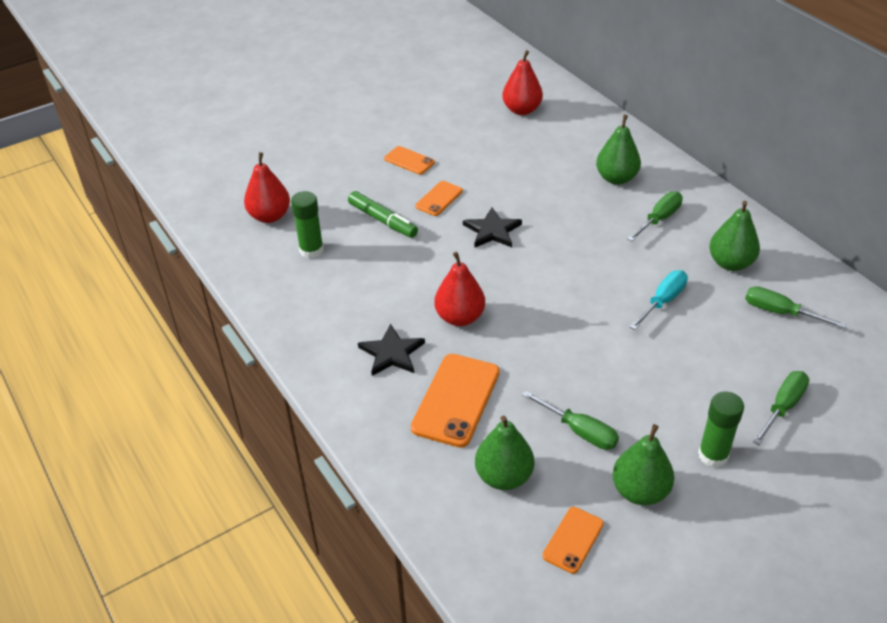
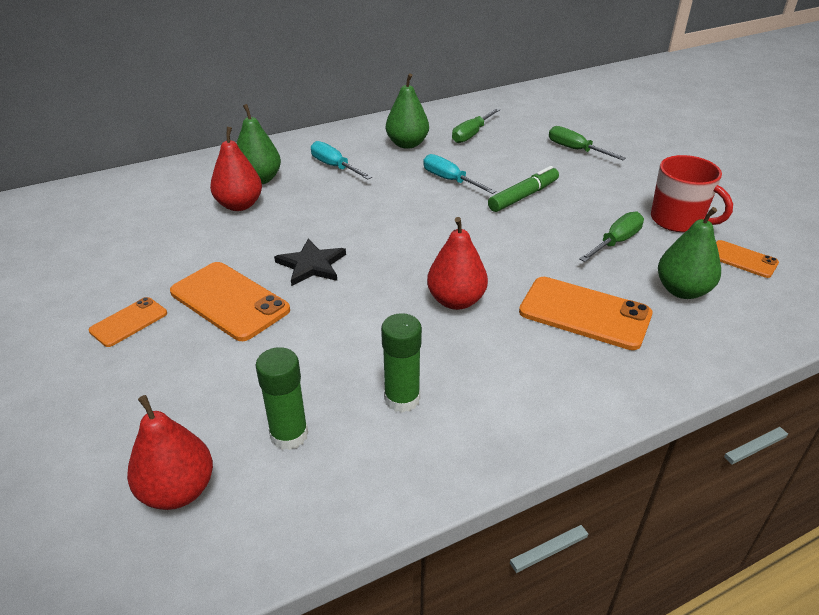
camera: 85 degrees left, 5 degrees down
green marker [348,191,418,238] -> green marker moved to [488,166,559,212]
black star [358,324,425,376] -> none
orange phone [415,181,463,216] -> orange phone [170,262,290,341], size x1.78
red pear [502,50,543,115] -> red pear moved to [210,127,262,211]
green pear [613,424,674,505] -> red mug [651,155,733,232]
green screwdriver [627,191,683,241] -> turquoise screwdriver [311,141,372,180]
green glue stick [698,391,744,467] -> green glue stick moved to [381,313,422,413]

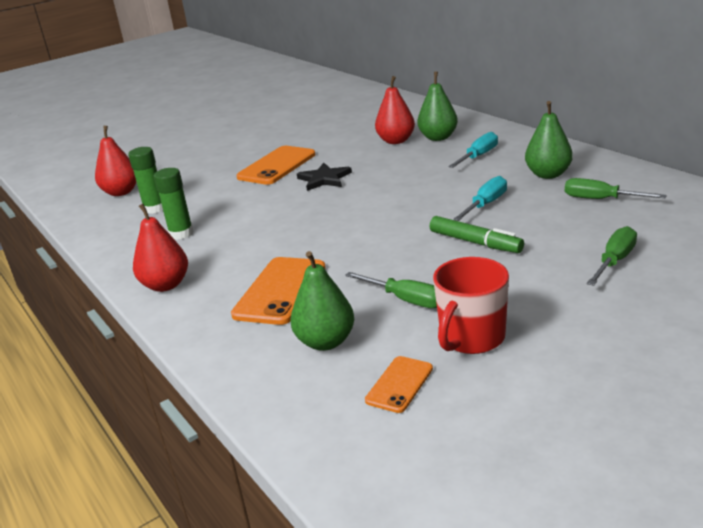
camera: 85 degrees right, 10 degrees down
orange phone [89,297,167,347] -> none
red pear [427,217,488,310] -> red pear moved to [133,204,188,292]

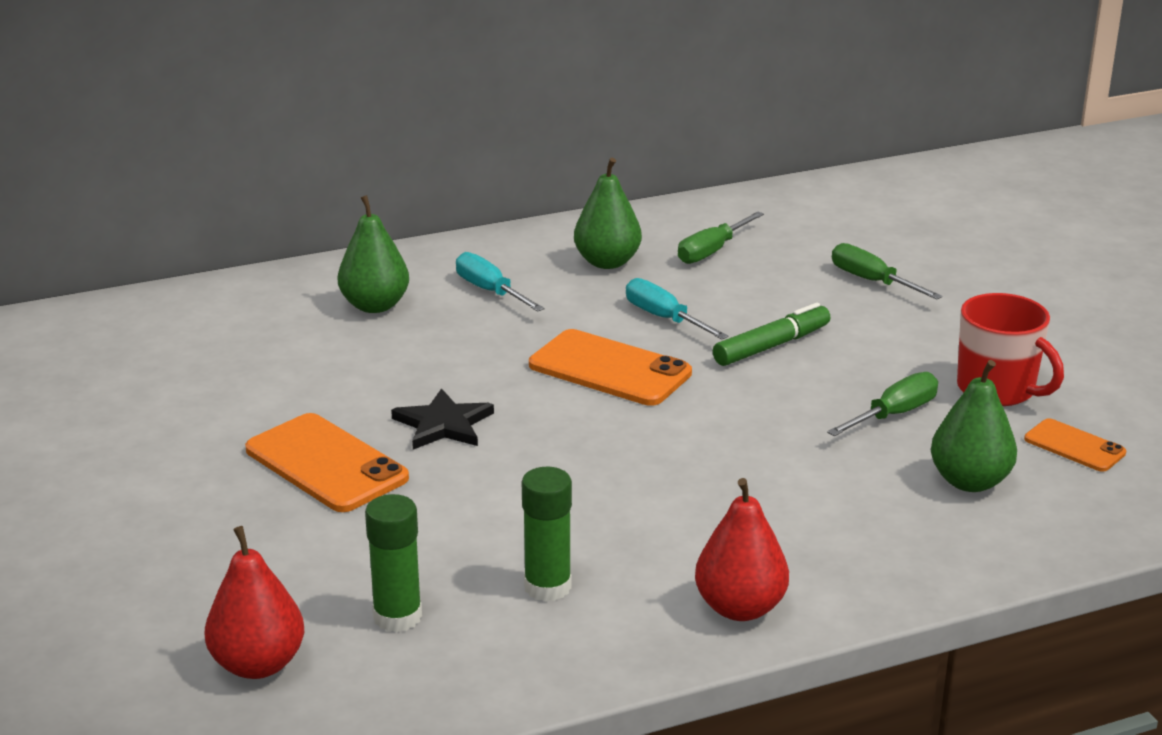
camera: 80 degrees left, 0 degrees up
orange phone [231,257,326,325] -> orange phone moved to [529,329,692,406]
red pear [375,76,415,144] -> none

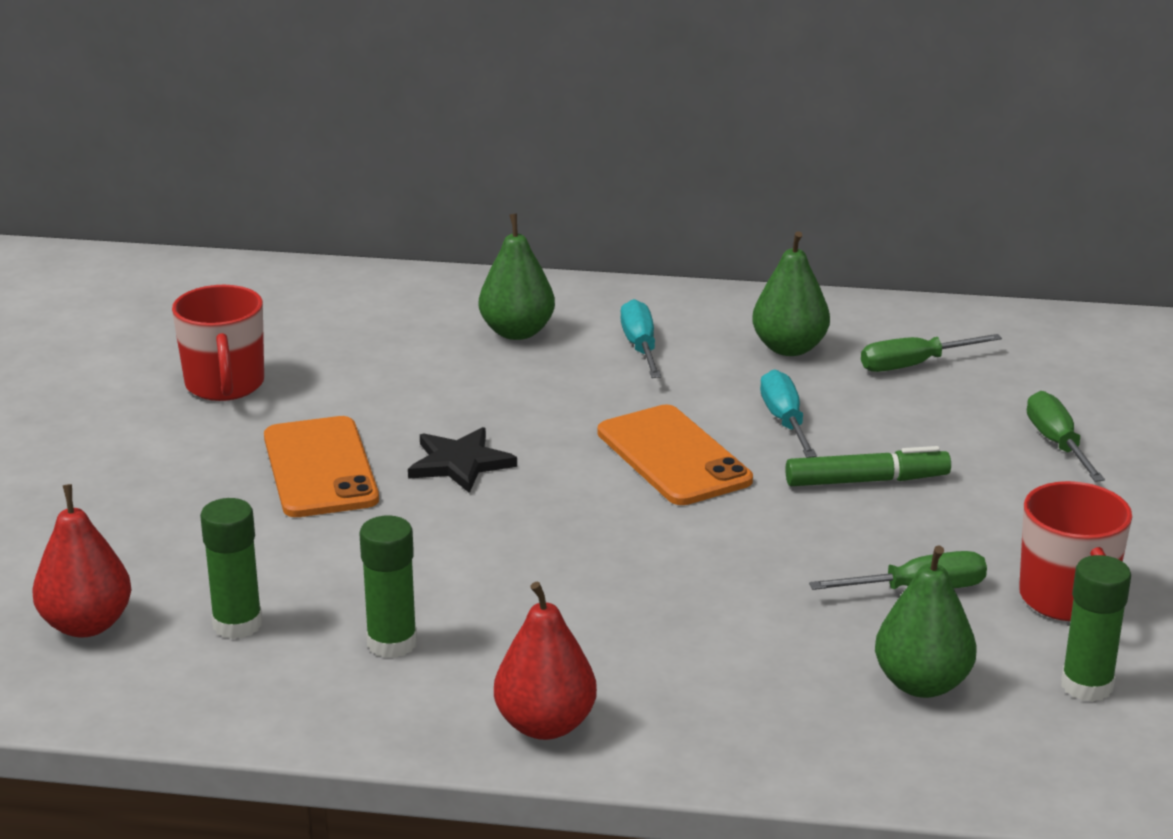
camera: 30 degrees right, 0 degrees up
orange phone [1024,418,1126,472] -> green glue stick [1061,555,1131,702]
none -> red mug [172,285,264,401]

